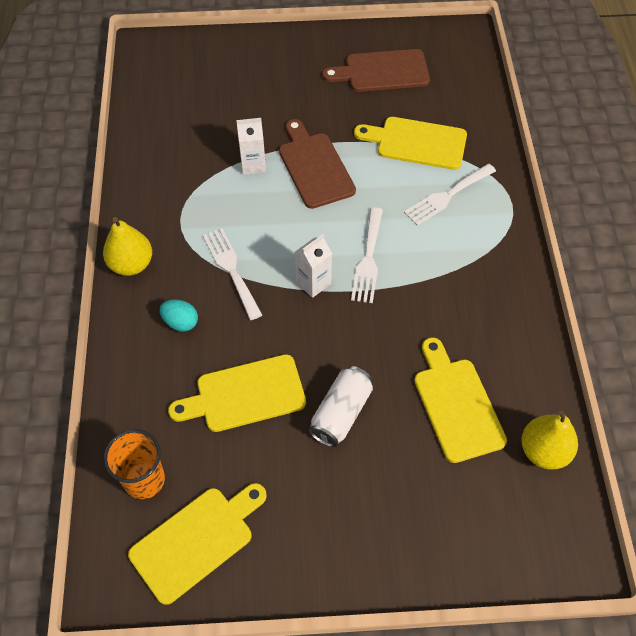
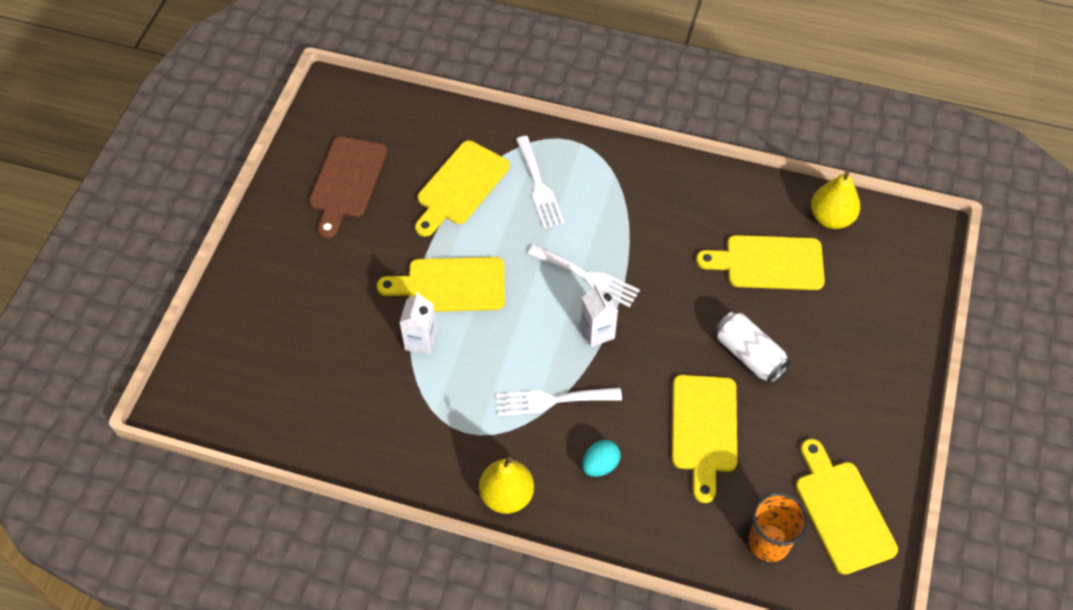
camera: 70 degrees left, 0 degrees up
brown cutting board [279,119,356,209] -> yellow cutting board [377,257,505,312]

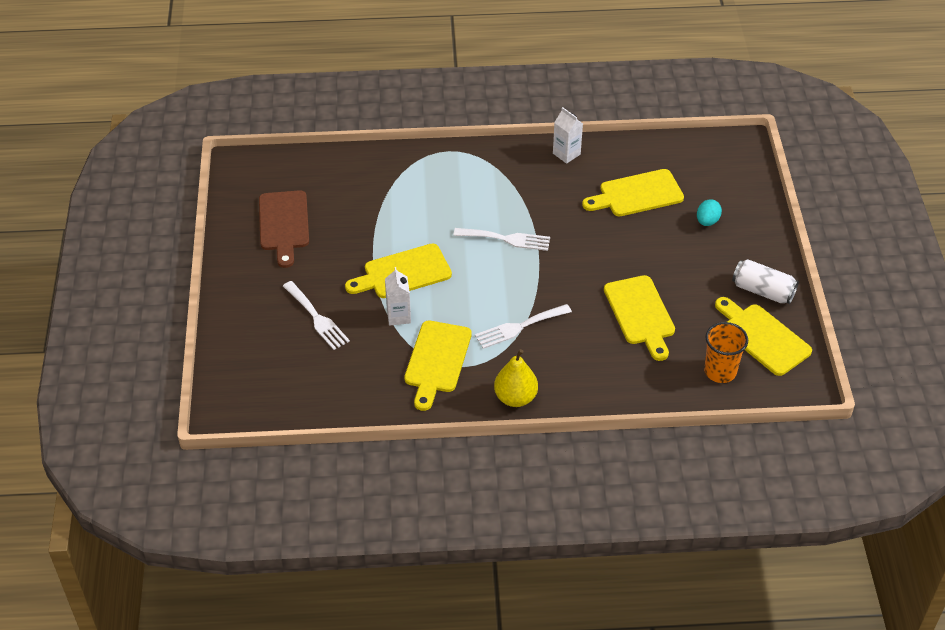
camera: 20 degrees left, 10 degrees down
yellow cutting board [415,141,510,237] -> yellow cutting board moved to [404,321,472,411]
white fork [516,136,564,228] -> white fork moved to [283,281,350,350]
white carton [580,283,618,347] -> white carton moved to [553,107,583,164]
turquoise egg [582,440,621,477] -> turquoise egg moved to [697,199,722,226]
white can [715,311,791,383] -> white can moved to [732,259,799,304]
yellow pear [811,170,860,229] -> none

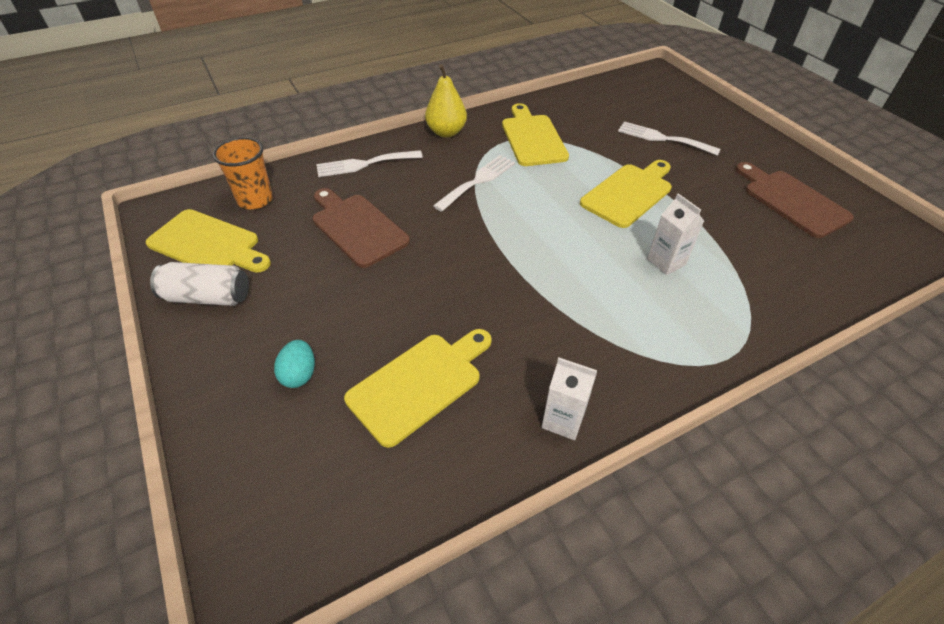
camera: 155 degrees right, 0 degrees up
white carton [385,267,411,326] -> white carton moved to [647,193,704,275]
white fork [453,228,550,251] -> white fork moved to [316,150,423,177]
yellow cutting board [604,275,675,361] -> brown cutting board [313,188,410,268]

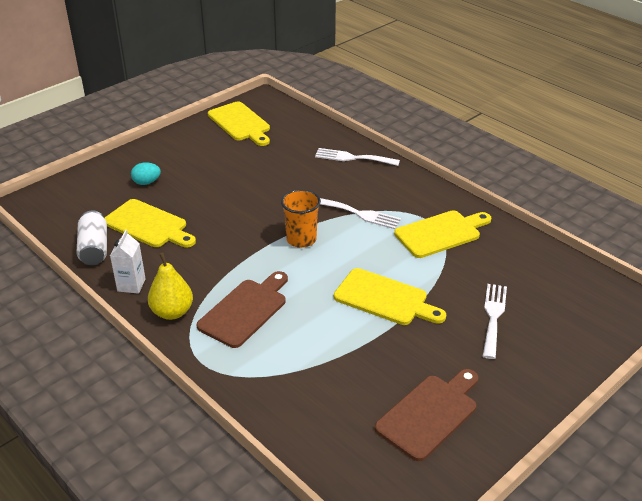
camera: 75 degrees right, 10 degrees down
yellow cutting board [146,209,271,273] -> yellow cutting board turned 45 degrees counterclockwise [208,102,270,146]
white can [150,262,249,306] -> white can moved to [76,210,107,265]
orange cup [213,137,273,209] -> orange cup moved to [281,189,321,248]
brown cutting board [313,188,410,268] -> brown cutting board moved to [197,271,288,348]
white fork [316,150,423,177] -> white fork turned 45 degrees counterclockwise [315,148,400,166]
yellow pear [425,64,467,137] -> yellow pear moved to [148,253,193,320]
white carton [647,193,704,275] -> none

